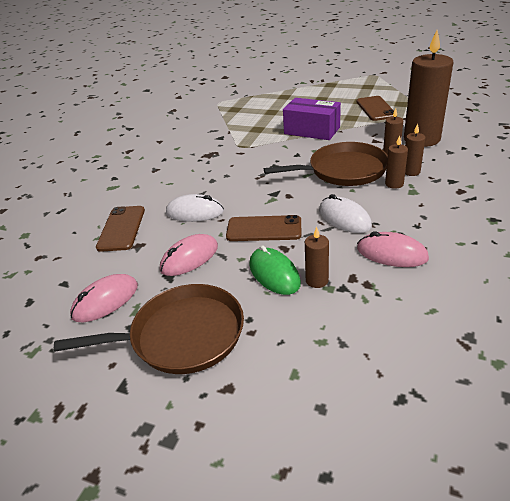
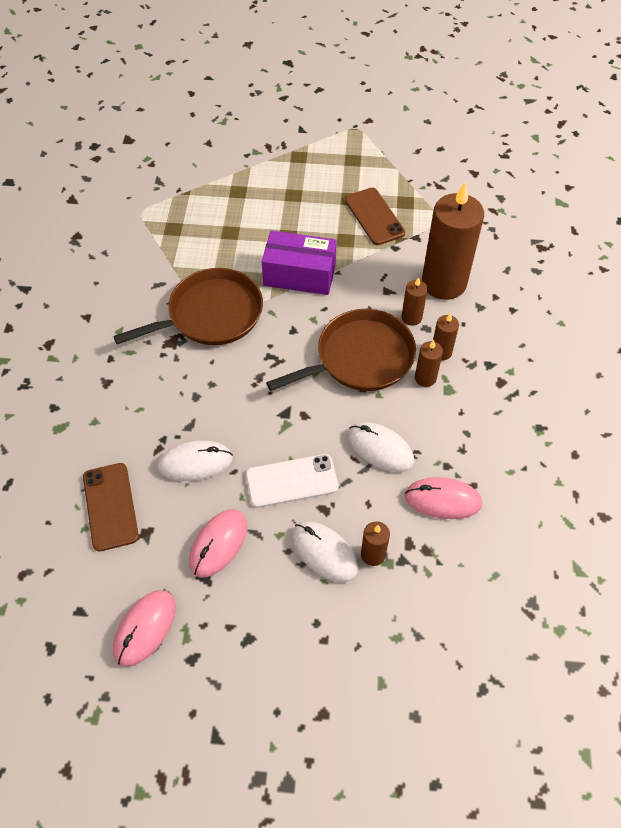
camera: 20 degrees left, 20 degrees up
brown pan [54,284,244,374] -> brown pan moved to [113,268,263,345]
brown phone [226,215,301,241] -> white phone [246,454,339,508]
green mouse [249,245,301,295] -> white mouse [292,521,358,582]

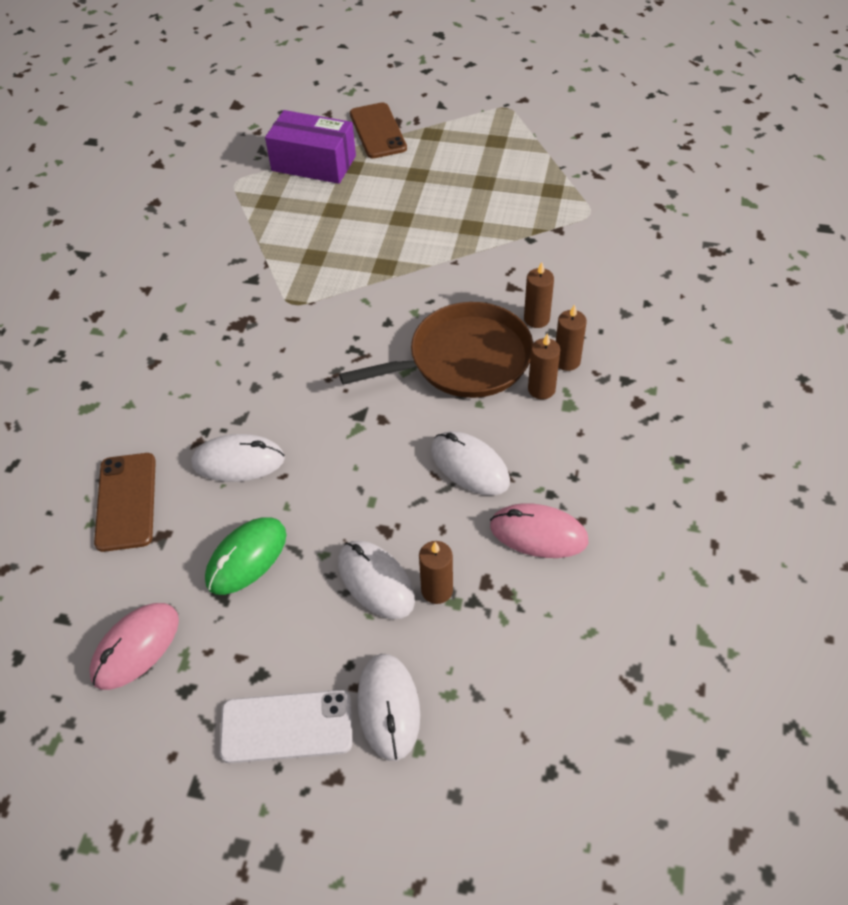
camera: 10 degrees right, 5 degrees down
brown pan [113,268,263,345] -> none
pink mouse [189,509,247,578] -> green mouse [205,517,286,595]
white phone [246,454,339,508] -> white phone moved to [220,690,353,763]
purple box [262,230,337,295] -> purple box moved to [265,110,356,184]
brown phone [345,188,405,245] -> brown phone moved to [350,102,407,158]
brown candle [422,181,484,300] -> none
none -> white mouse [357,654,420,761]

